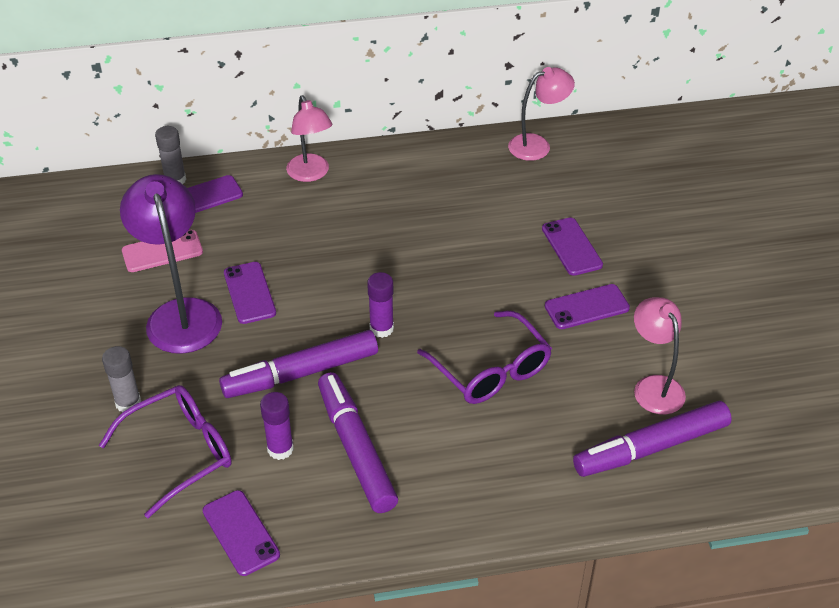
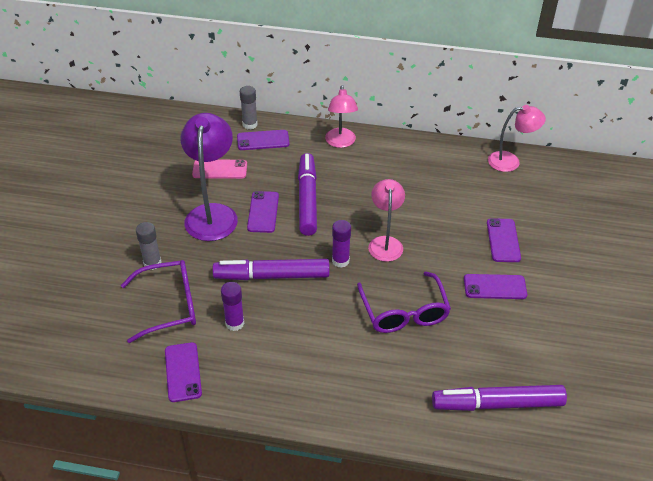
camera: 20 degrees right, 0 degrees up
purple marker [318,372,398,513] -> purple marker moved to [298,153,317,236]
pink lamp [634,297,686,415] -> pink lamp moved to [368,179,405,262]

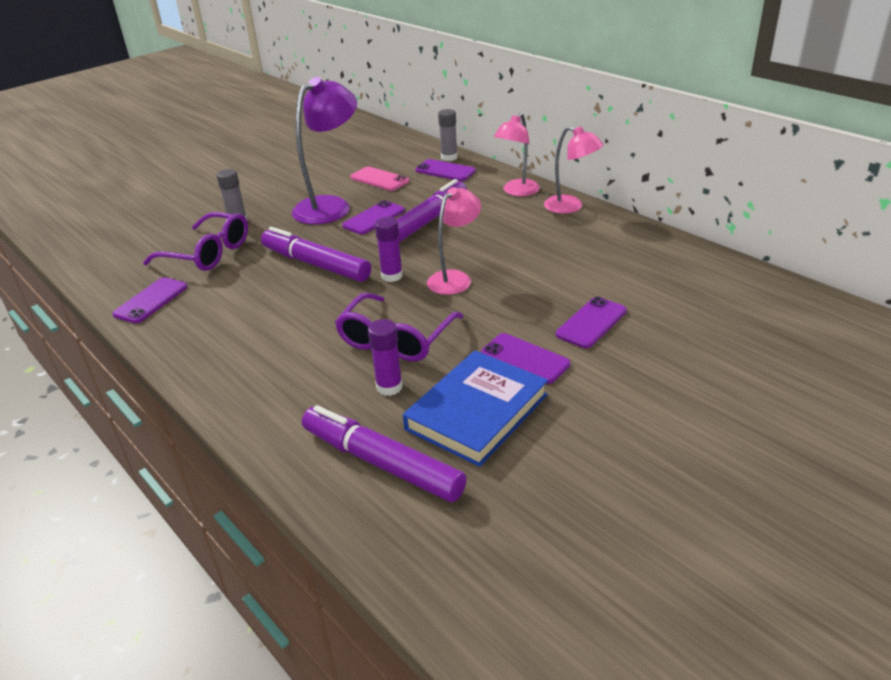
camera: 40 degrees right, 10 degrees down
purple glue stick [221,282,244,331] -> purple glue stick moved to [368,319,403,396]
pink lamp [488,105,546,172] -> pink lamp moved to [544,126,604,214]
none -> blue book [403,350,548,467]

